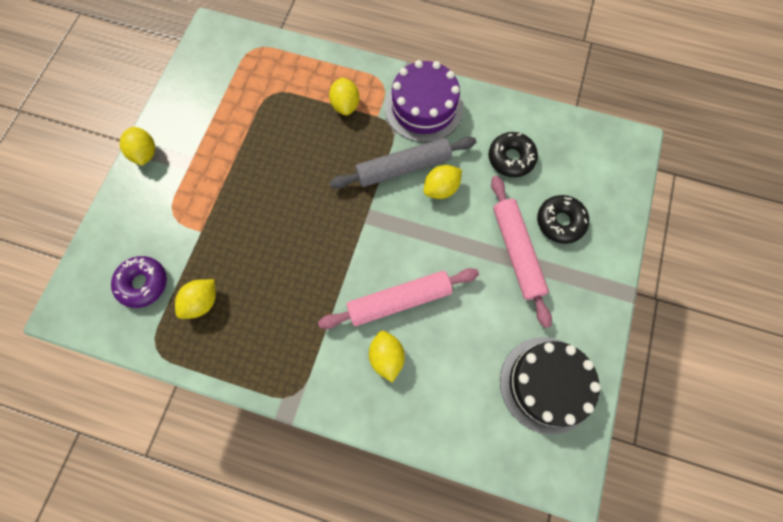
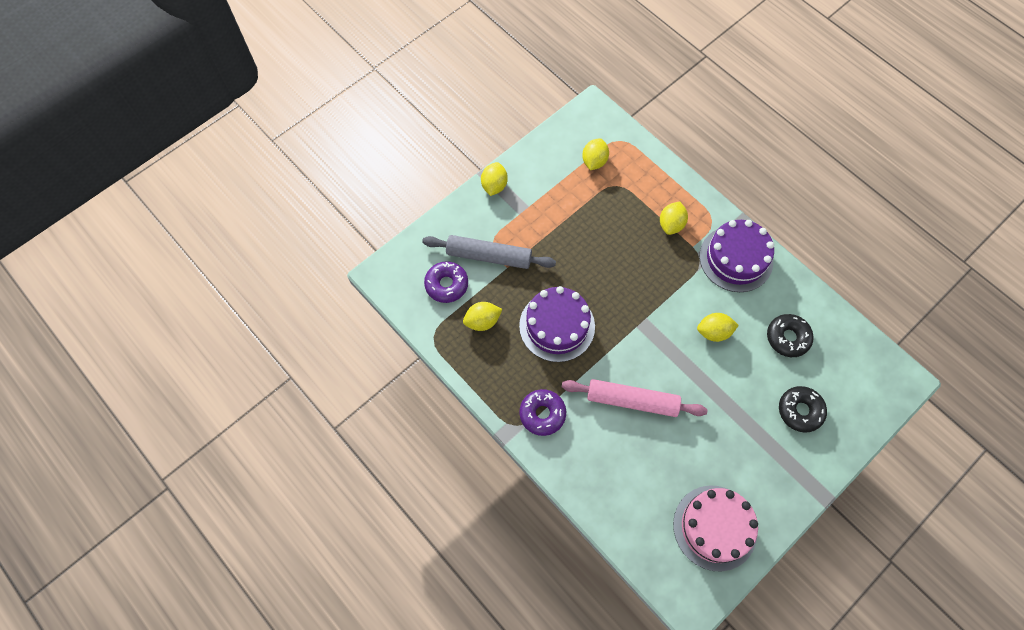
camera: 30 degrees right, 5 degrees down
grey rolling pin [329,136,476,189] -> grey rolling pin moved to [422,235,556,269]
yellow lemon [369,331,405,383] -> yellow lemon moved to [582,138,609,170]
pink rolling pin [491,176,552,328] -> none
black cake [500,337,601,435] -> pink cake [673,486,758,571]
none -> purple cake [519,286,595,362]
none -> purple donut [519,389,566,436]

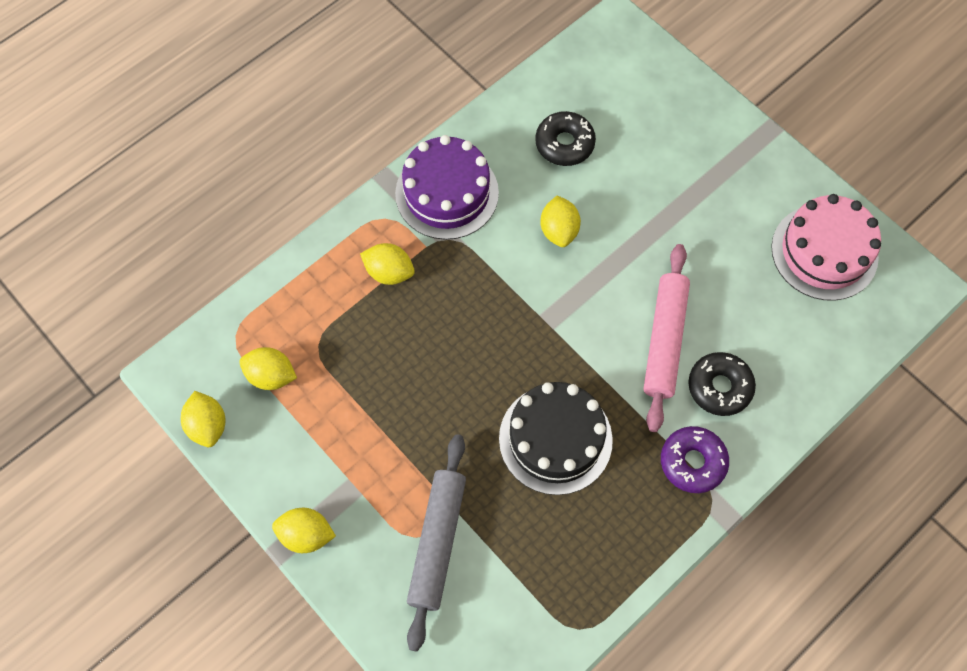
camera: 90 degrees left, 0 degrees up
purple donut [424,261,468,303] -> none
yellow lemon [463,302,502,331] -> yellow lemon moved to [181,391,226,447]
purple cake [519,286,595,362] -> black cake [499,382,613,495]
black donut [779,386,827,432] -> black donut moved to [688,352,756,416]

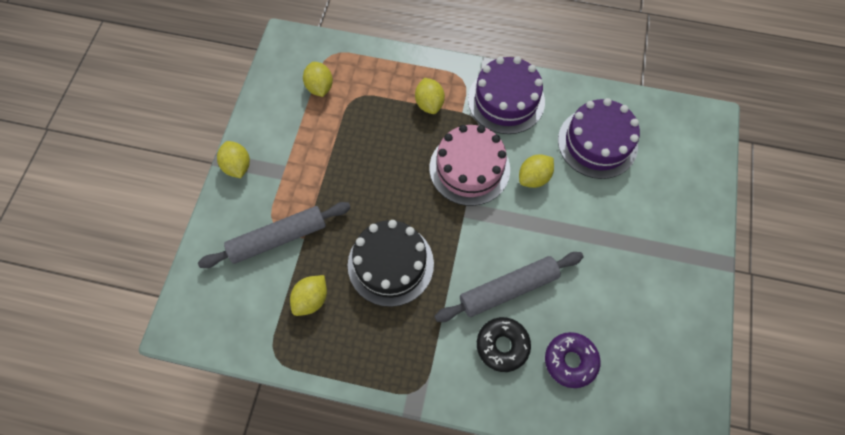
camera: 55 degrees right, 0 degrees up
yellow lemon [181,391,226,447] -> yellow lemon moved to [290,275,327,316]
black donut [535,111,596,166] -> purple cake [558,98,640,179]
pink rolling pin [643,244,690,432] -> grey rolling pin [434,252,584,322]
purple donut [661,426,729,493] -> purple donut moved to [545,332,600,388]
pink cake [771,194,881,301] -> pink cake moved to [430,125,510,206]

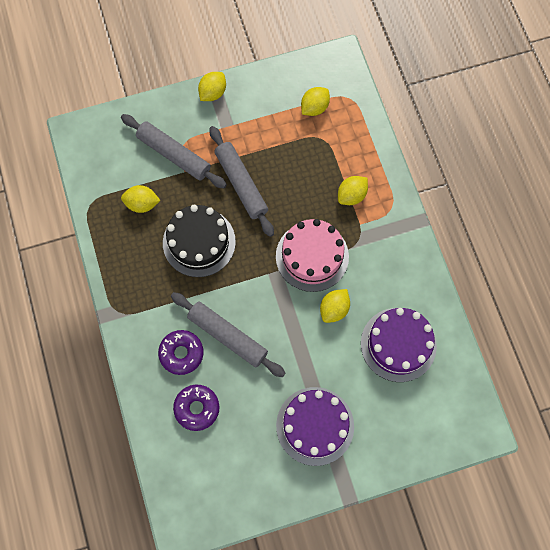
camera: 60 degrees right, 5 degrees up
purple cake [468,57,545,134] -> purple cake moved to [276,387,354,466]
black donut [477,317,531,372] -> purple donut [158,330,203,375]
yellow lemon [519,154,554,188] -> yellow lemon turned 75 degrees counterclockwise [320,289,350,323]
none -> grey rolling pin [209,126,274,237]

